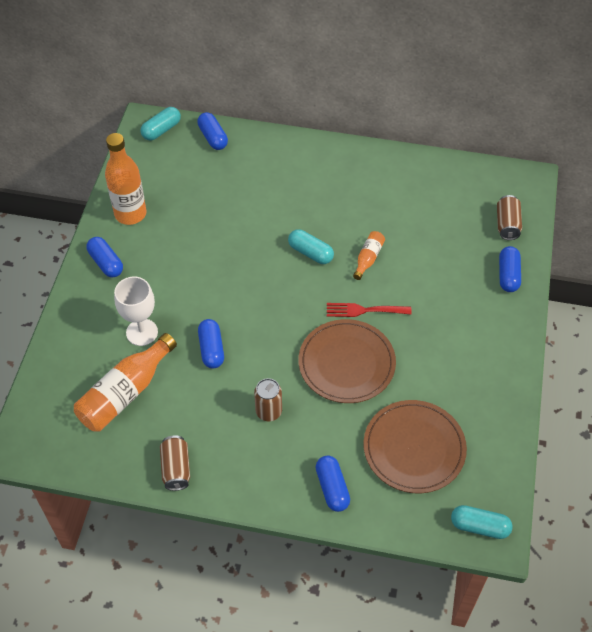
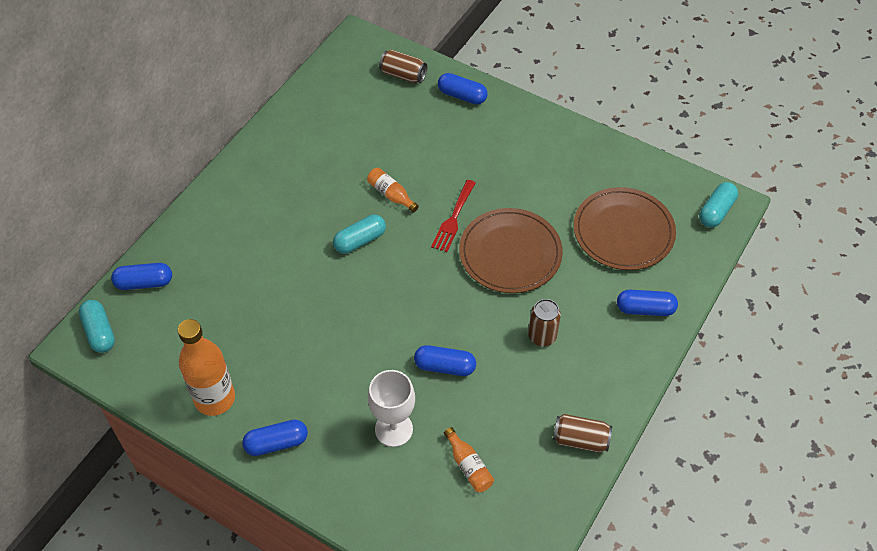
camera: 70 degrees left, 0 degrees up
orange bottle [74,333,177,432] -> orange bottle [444,427,494,492], size x0.50

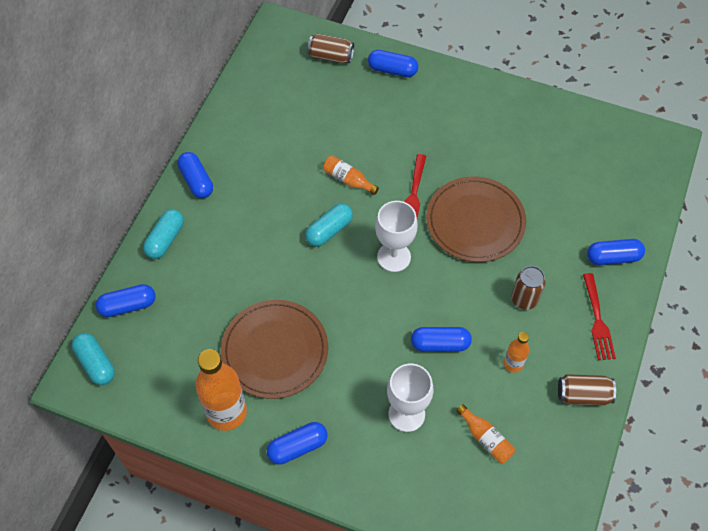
camera: 10 degrees left, 5 degrees up
brown plate [574,187,676,270] -> brown plate moved to [221,300,328,399]
turquoise capsule [699,182,738,228] -> turquoise capsule moved to [143,209,184,259]
none -> blue capsule [177,152,213,198]
none -> white goblet [375,201,418,272]
none -> orange bottle [504,332,529,373]
none -> red fork [583,273,616,360]

